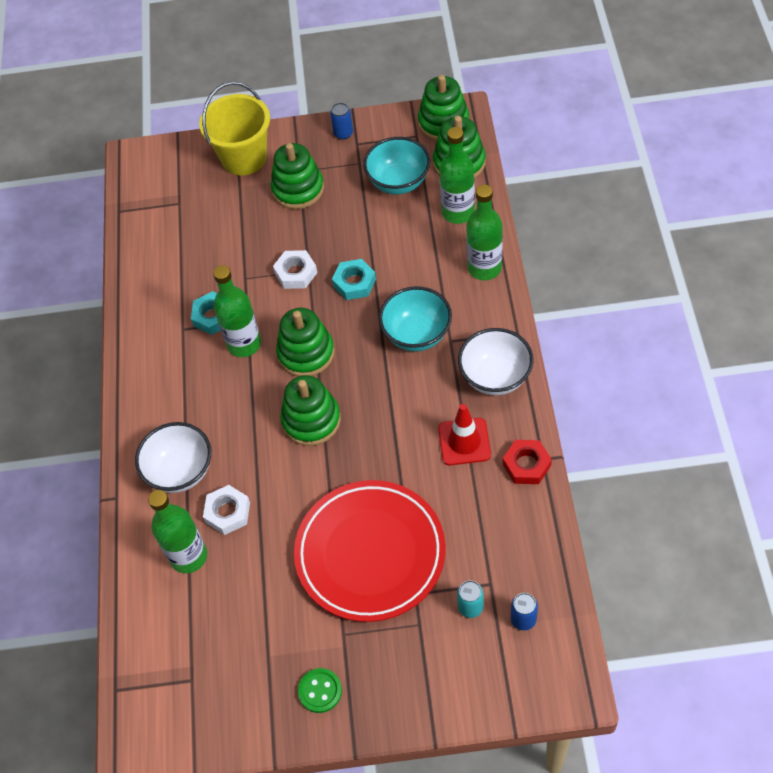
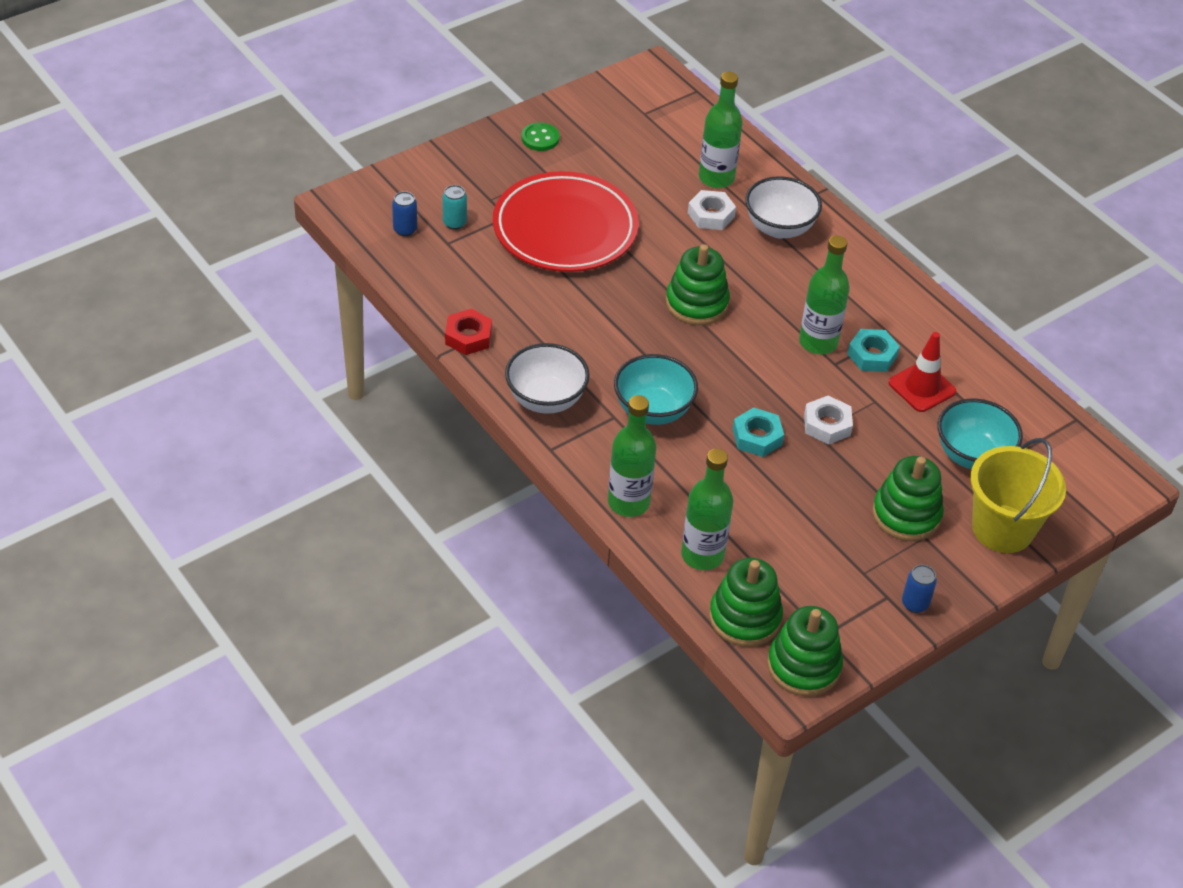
camera: 140 degrees right, 10 degrees down
green stacking toy [276,308,335,376] -> none
turquoise bowl [363,137,431,194] -> turquoise bowl moved to [938,398,1023,469]
red traffic cone [438,404,491,465] -> red traffic cone moved to [888,332,956,412]

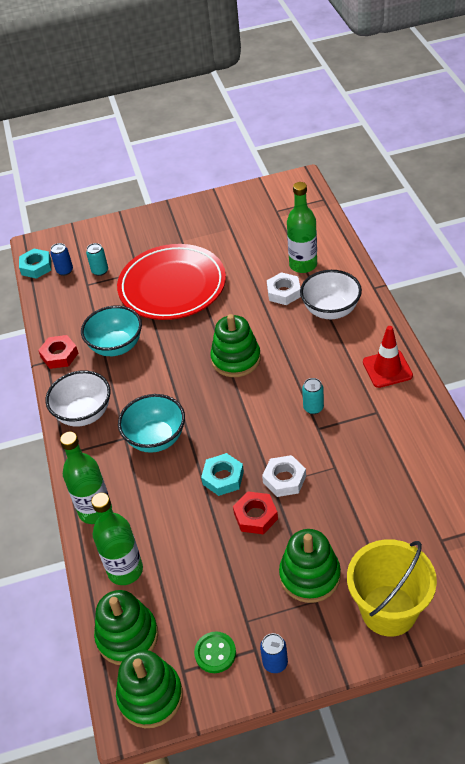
camera: 30 degrees right, 0 degrees up
green button [521,122,560,151] -> green button moved to [194,632,236,673]
green bottle [799,235,850,354] -> turquoise can [302,378,324,414]
turquoise nut [847,329,900,372] -> turquoise nut moved to [19,249,51,279]
red traffic cone [888,332,956,412] -> red traffic cone moved to [363,326,413,388]
turquoise bowl [938,398,1023,469] -> turquoise bowl moved to [81,306,142,356]
none -> red nut [233,491,278,534]

